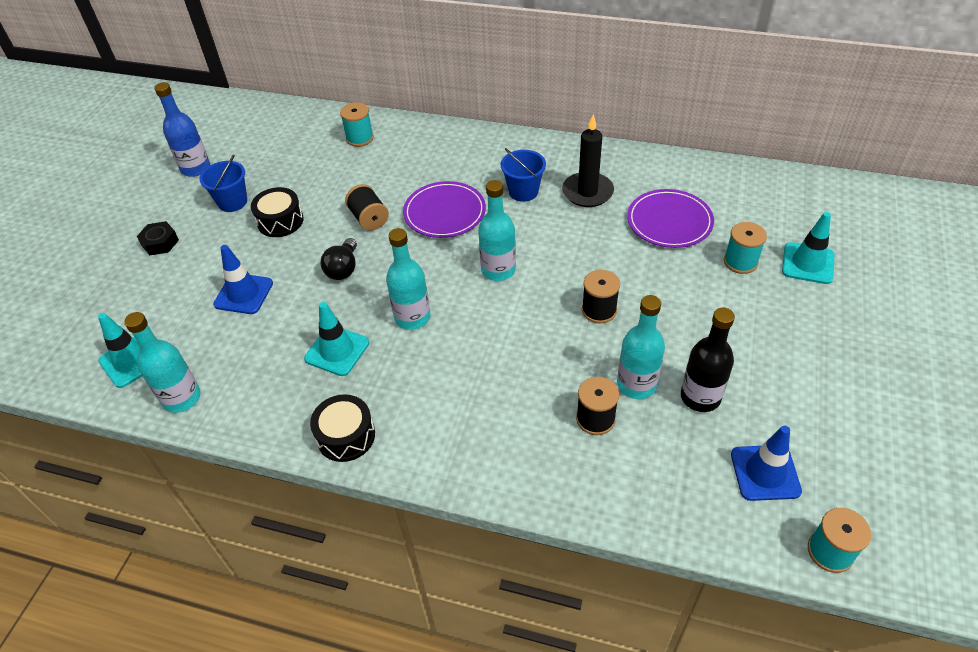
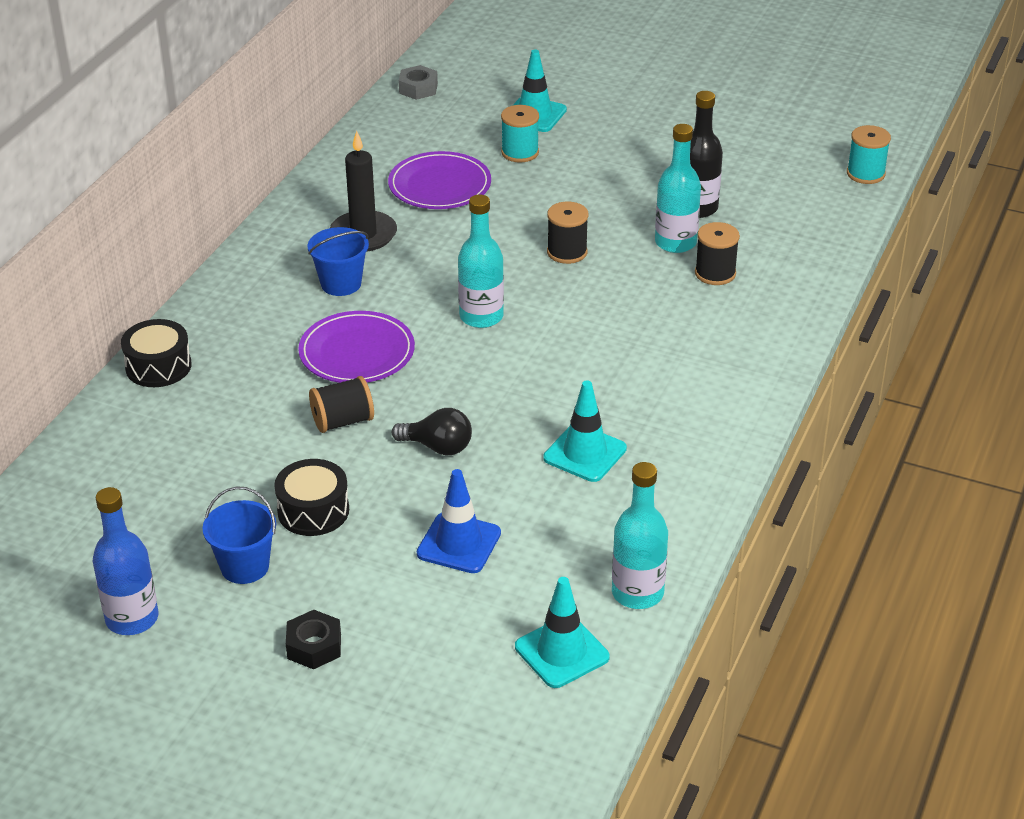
camera: 85 degrees left, 10 degrees down
black drum [310,394,375,462] -> black drum moved to [121,319,191,387]
turquoise spool [340,102,374,147] -> none
turquoise bottle [386,228,430,330] -> none
blue traffic cone [731,425,802,501] -> none
none -> grey nut [399,65,438,100]

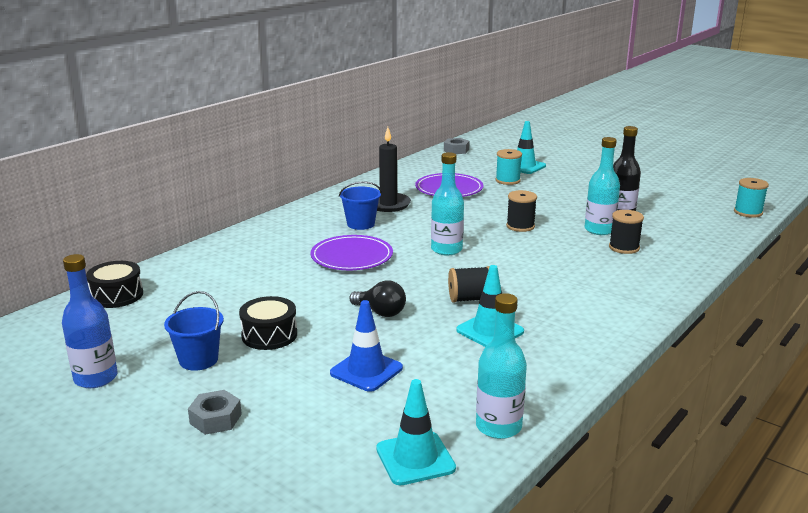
camera: 15 degrees right, 15 degrees down
black drum [121,319,191,387] -> black drum moved to [86,261,143,308]
black nut [286,610,341,669] -> grey nut [188,390,242,435]
black spool [309,376,374,433] -> black spool moved to [448,266,490,303]

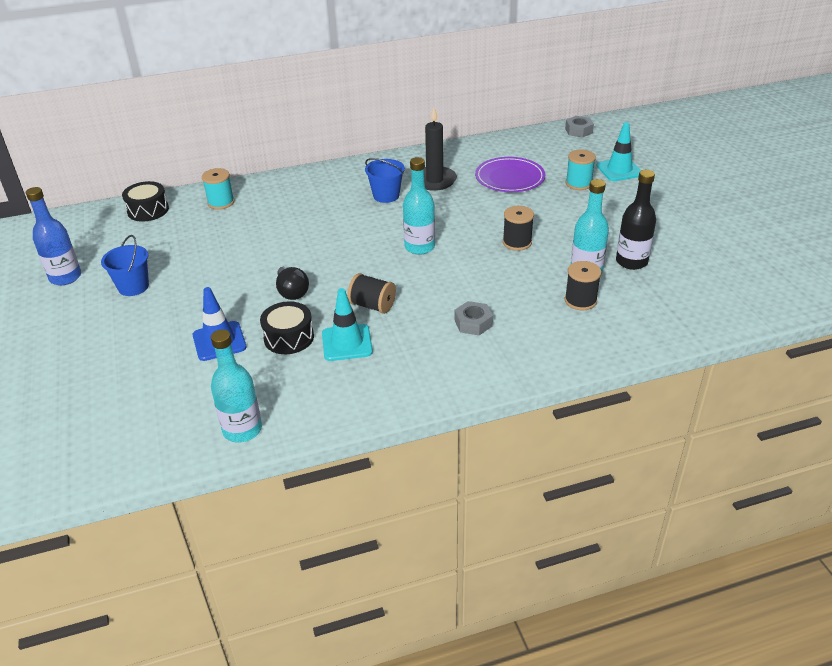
camera: 35 degrees right, 15 degrees up
grey nut [188,390,242,435] -> grey nut moved to [455,301,493,335]
black drum [239,296,297,350] -> black drum moved to [260,301,314,354]
purple plate [310,235,393,270] -> none
turquoise traffic cone [376,379,456,485] -> none
turquoise spool [734,178,769,218] -> turquoise spool moved to [202,168,235,210]

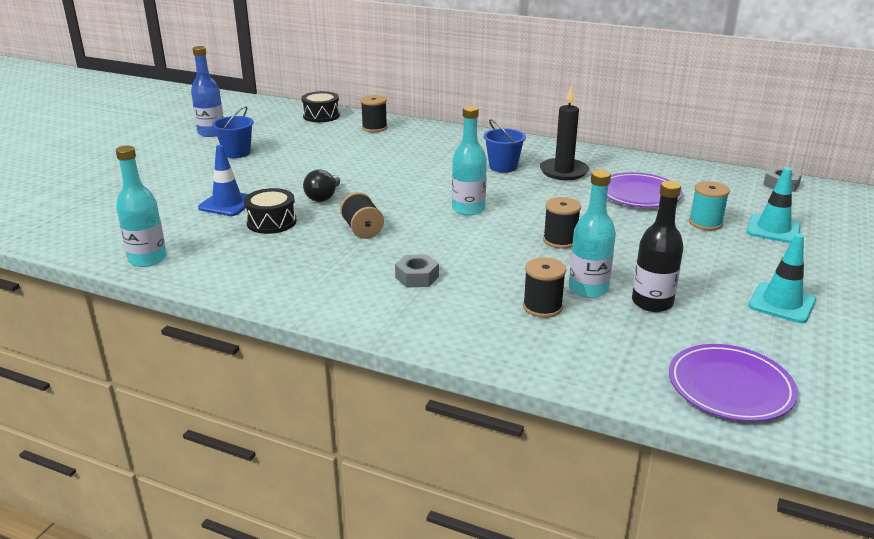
camera: 40 degrees right, 10 degrees down
turquoise spool [202,168,235,210] -> black spool [361,95,387,132]
turquoise traffic cone [322,288,373,361] -> turquoise traffic cone moved to [748,233,816,323]
none -> purple plate [669,344,798,422]

